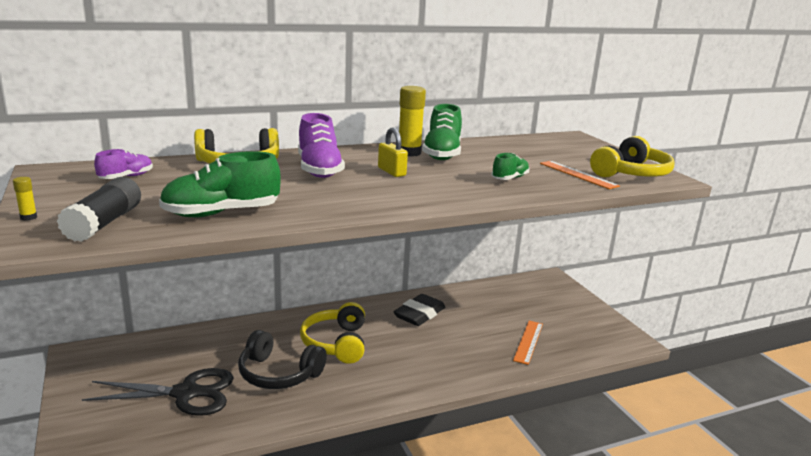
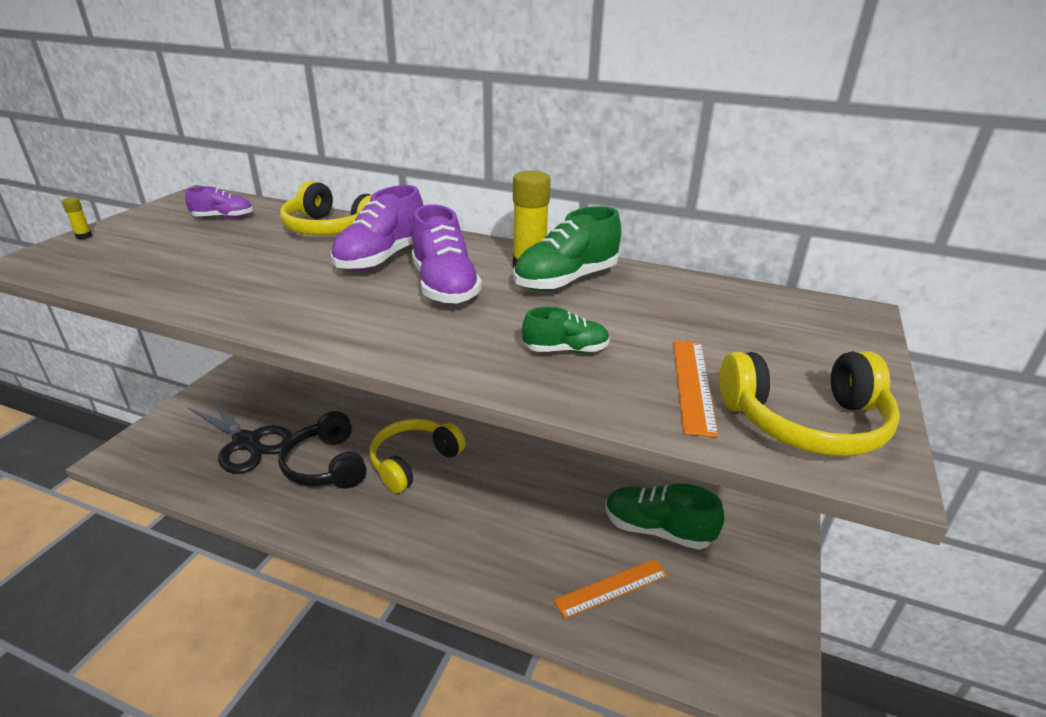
camera: 45 degrees right, 10 degrees up
black glue stick [57,177,141,242] -> none
green shoe [159,151,281,217] -> green shoe moved to [606,483,724,550]
yellow padlock [378,128,408,177] -> purple shoe [412,204,482,304]
black eraser [393,294,446,326] -> none

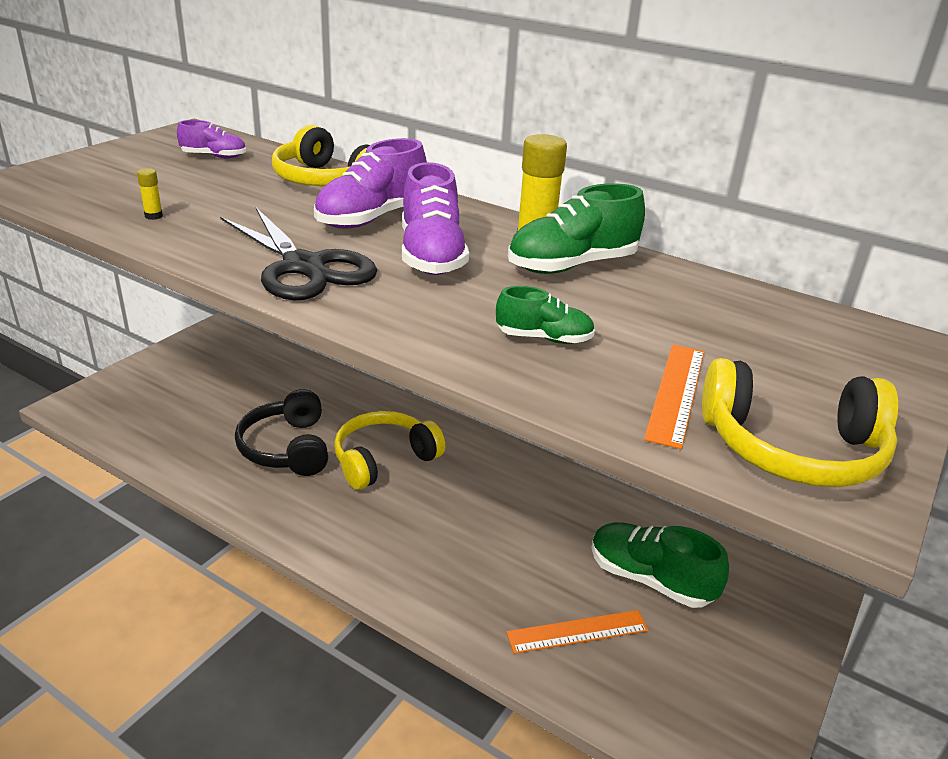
camera: 10 degrees right, 0 degrees up
yellow glue stick [62,197,92,239] -> yellow glue stick moved to [137,168,163,220]
black scissors [188,396,293,474] -> black scissors moved to [220,208,377,300]

